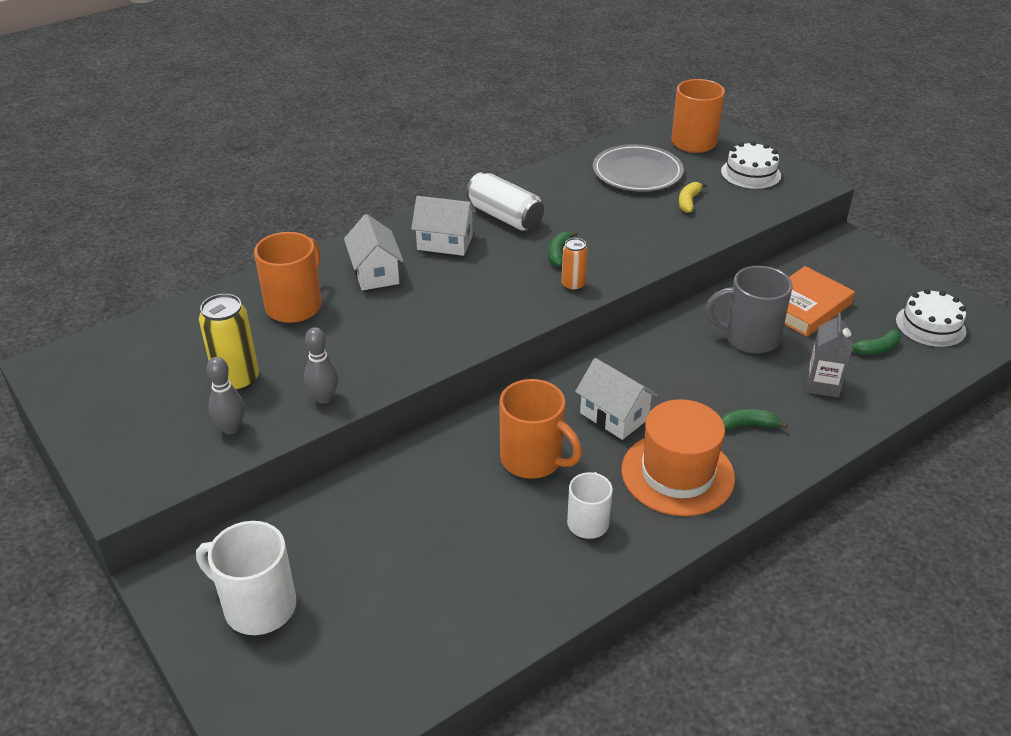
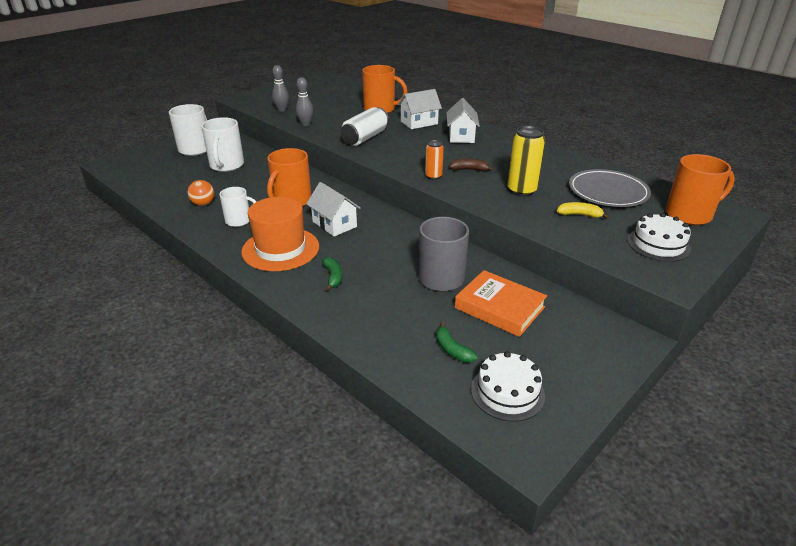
camera: 80 degrees right, 5 degrees down
yellow can [199,294,259,392] -> yellow can moved to [507,126,545,197]
white can [466,172,544,231] -> white can moved to [340,107,389,146]
green banana [548,231,578,267] -> brown banana [449,159,493,171]
white house [575,358,658,440] -> white house turned 75 degrees counterclockwise [306,182,361,237]
grey carton [806,312,852,398] -> none
none -> orange ball [188,180,214,206]
none -> white mug [201,117,244,172]

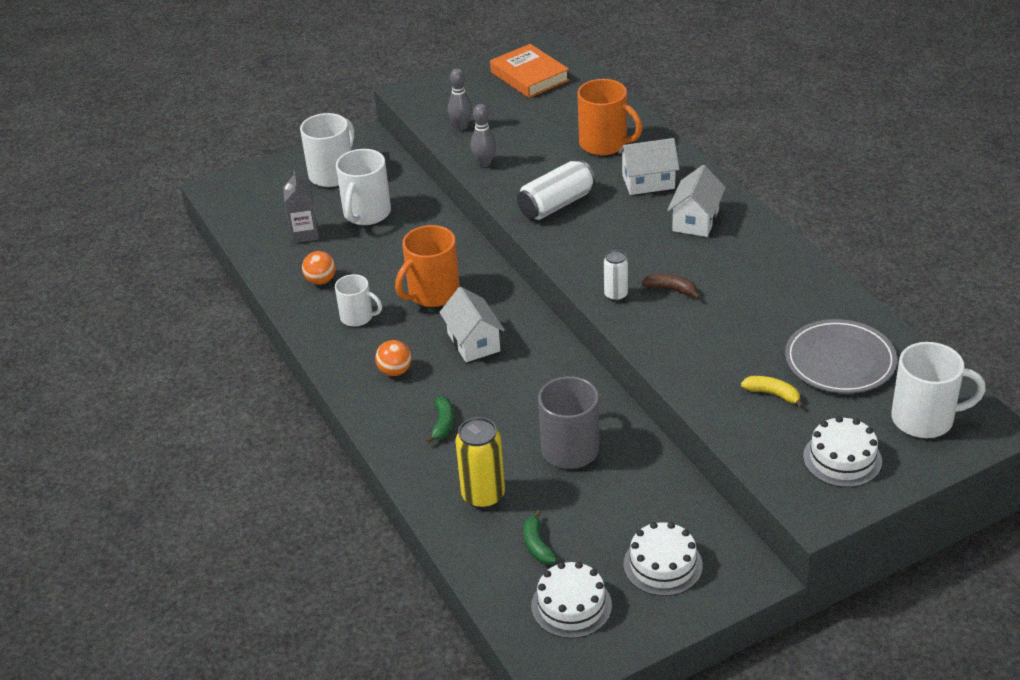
camera: 20 degrees right, 5 degrees up
orange hat [241,197,319,271] -> orange ball [375,340,411,376]
orange can [425,140,444,180] -> white can [604,250,628,301]
orange book [455,270,547,337] -> orange book moved to [490,44,569,98]
yellow can [507,126,545,197] -> yellow can moved to [455,417,505,509]
orange mug [665,154,735,225] -> white mug [891,342,986,438]
none -> grey carton [283,171,319,243]
none -> white cake [623,522,703,596]

